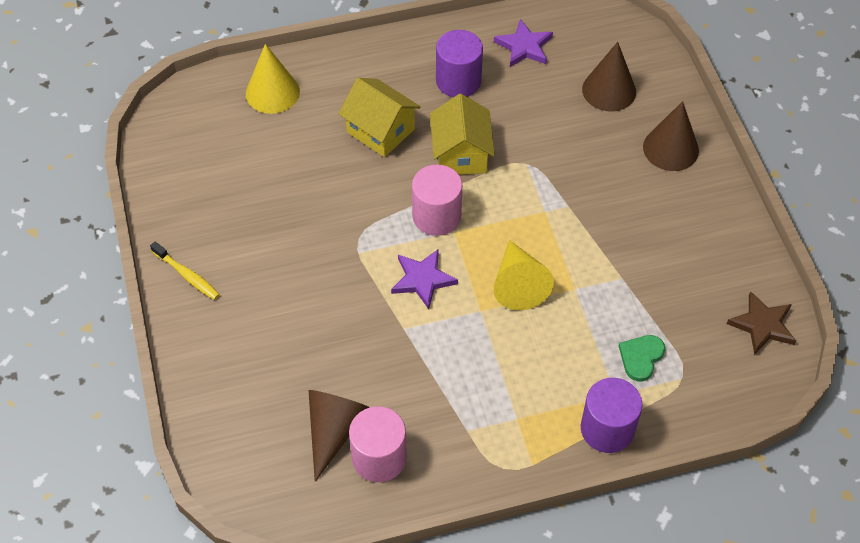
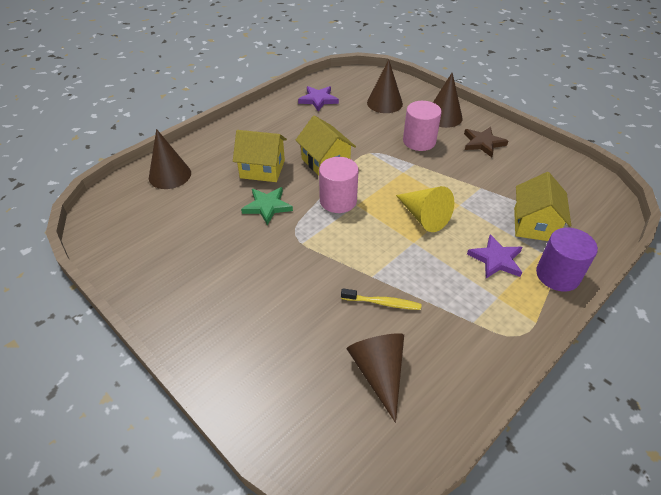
camera: 30 degrees left, 10 degrees down
yellow toothbrush [150,242,220,300] -> yellow toothbrush moved to [341,288,421,310]
yellow cone [246,44,300,114] -> brown cone [149,129,191,189]
pink cylinder [349,406,407,482] -> pink cylinder moved to [403,101,442,151]
purple star [391,249,458,309] -> purple star moved to [467,234,522,278]
purple cylinder [436,30,483,97] -> none
green heart [619,335,665,381] -> yellow house [514,172,571,241]
brown star [727,291,796,355] -> brown star moved to [464,127,508,157]
none -> green star [241,187,293,225]

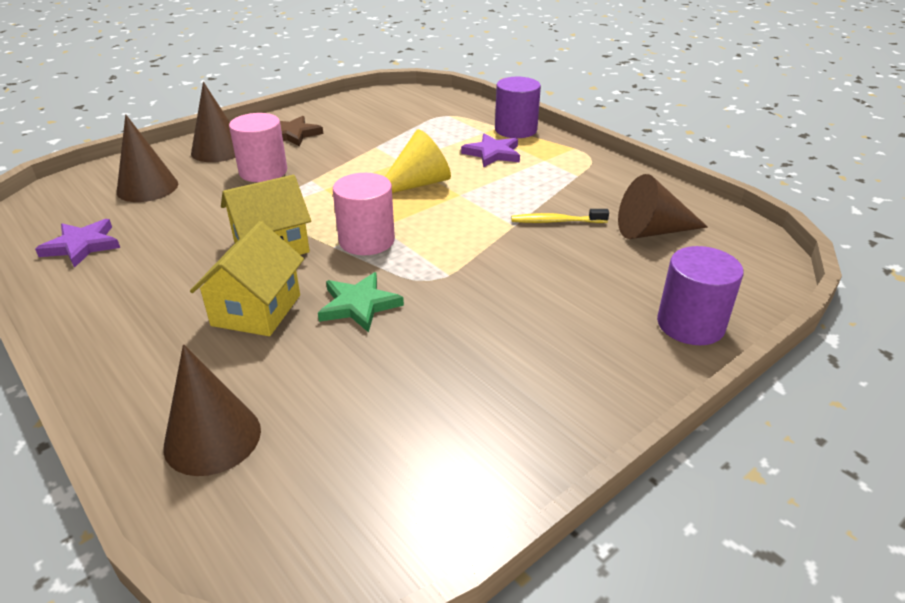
camera: 85 degrees left, 10 degrees down
yellow toothbrush [341,288,421,310] -> yellow toothbrush turned 105 degrees counterclockwise [511,209,609,223]
yellow house [514,172,571,241] -> none
none -> purple cylinder [657,246,744,345]

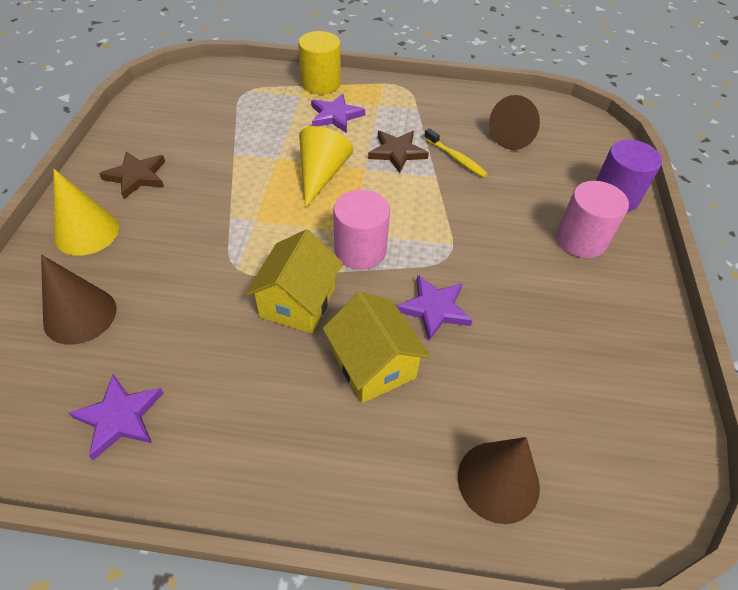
camera: 45 degrees left, 15 degrees up
brown cone [191,82,235,162] -> yellow cone [54,169,119,256]
pink cylinder [229,113,287,182] -> pink cylinder moved to [556,181,629,258]
green star [318,272,404,333] -> purple star [397,275,473,341]
purple cylinder [495,77,541,138] -> yellow cylinder [298,31,341,94]
yellow toothbrush [511,209,609,223] -> yellow toothbrush turned 90 degrees counterclockwise [424,129,488,178]
none -> brown star [368,131,429,173]

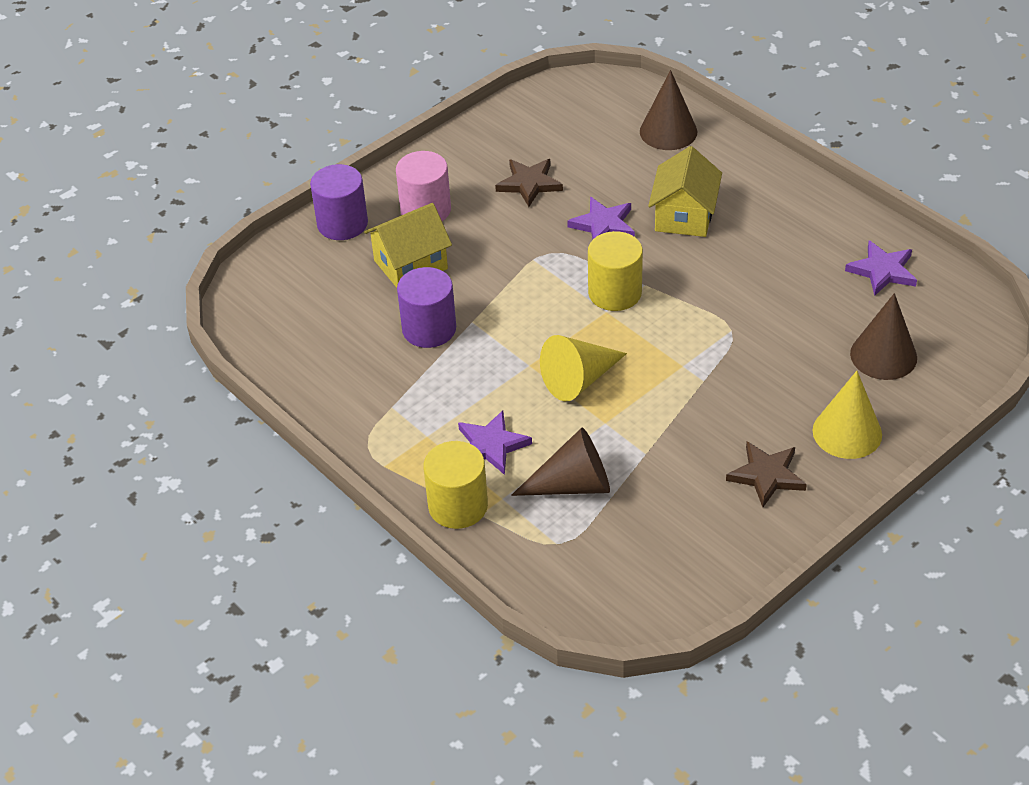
camera: 135 degrees left, 5 degrees down
yellow house [245,229,343,334] -> yellow house moved to [364,203,452,288]
pink cylinder [333,190,390,270] -> yellow cylinder [588,231,643,311]
brown star [368,131,429,173] -> brown star moved to [495,159,563,207]
yellow toothbrush [424,129,488,178] -> purple cylinder [397,267,456,348]
brown cone [489,95,540,150] -> brown cone moved to [511,427,610,496]

